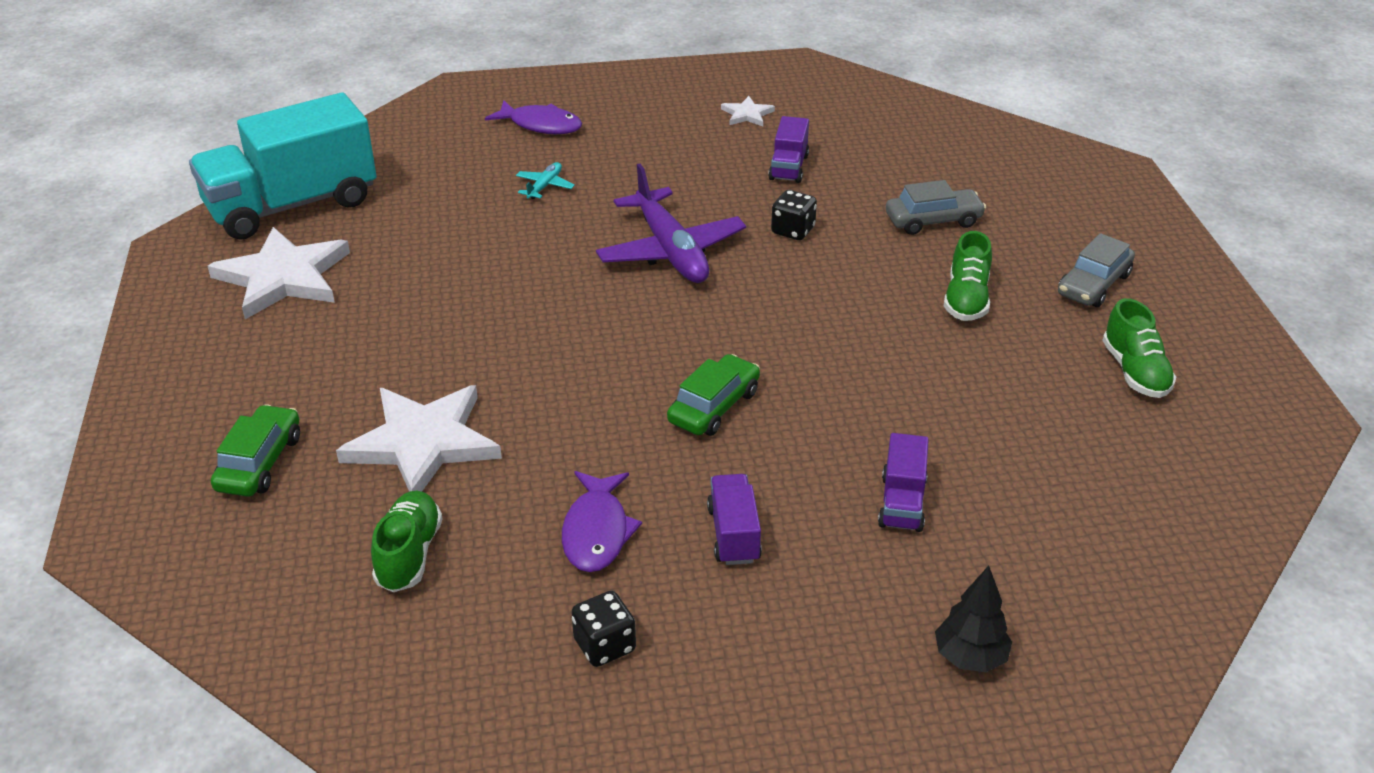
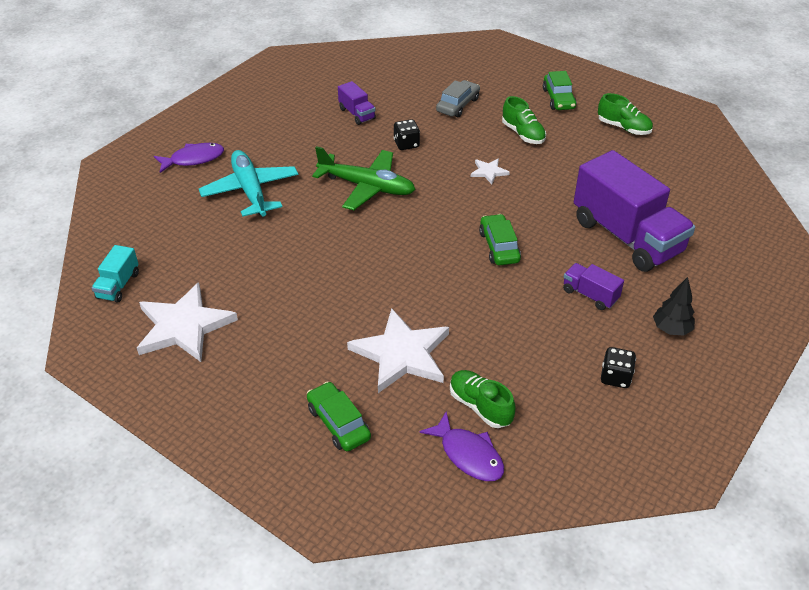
camera: 45 degrees left, 5 degrees up
turquoise truck [189,93,377,240] -> turquoise truck [92,245,139,303], size x0.44
turquoise plane [516,162,575,199] -> turquoise plane [199,150,298,217], size x2.31
purple fish [562,471,642,572] -> purple fish moved to [419,411,504,481]
purple plane [596,164,746,283] -> green plane [312,146,416,210]
white star [721,96,775,127] -> white star moved to [471,158,510,184]
purple truck [878,433,929,532] -> purple truck [574,150,695,272], size x2.26
black tree [935,566,1012,672] -> black tree moved to [653,277,695,335]
grey car [1058,233,1135,307] -> green car [543,71,577,110]

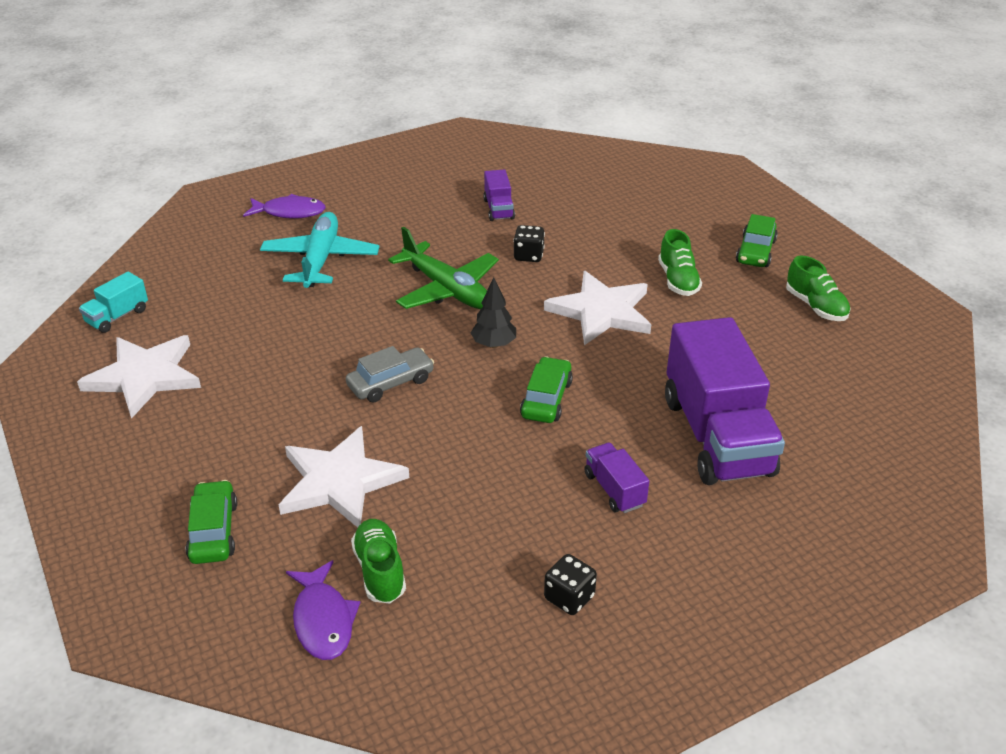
camera: 25 degrees right, 5 degrees down
grey car [436,80,480,117] -> grey car moved to [346,346,434,403]
white star [471,158,510,184] -> white star [544,271,651,345], size x2.17
black tree [653,277,695,335] -> black tree moved to [471,277,516,348]

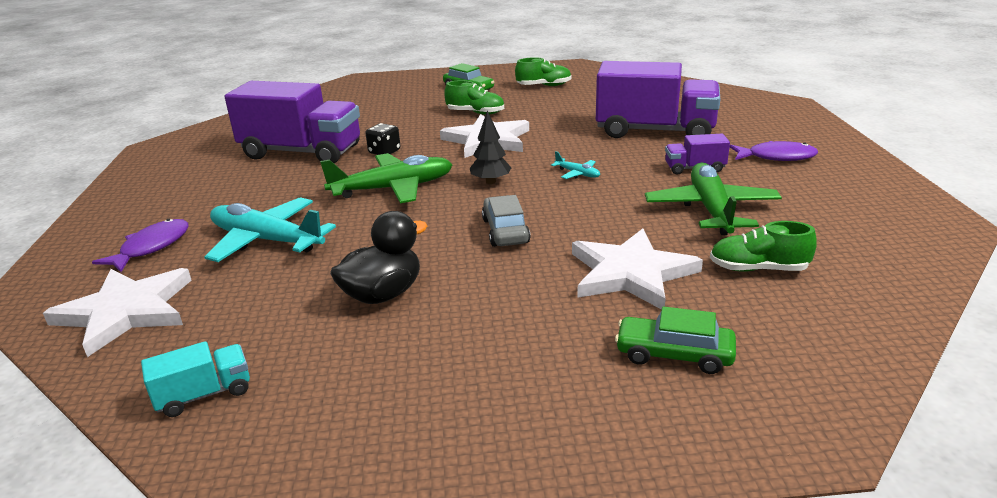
camera: 65 degrees left, 10 degrees down
white star [77,335,201,419] -> white star moved to [43,268,192,357]
turquoise truck [79,272,148,333] -> turquoise truck turned 90 degrees counterclockwise [141,341,250,417]
purple fish [286,560,360,660] -> purple fish moved to [730,141,818,161]
purple truck [483,169,515,221] -> purple truck [225,81,360,163], size x2.26
green car [520,356,573,423] -> turquoise plane [551,151,600,179]
black dice [544,554,597,615] -> none
none -> black duck [330,211,428,304]
none -> green plane [645,163,782,235]

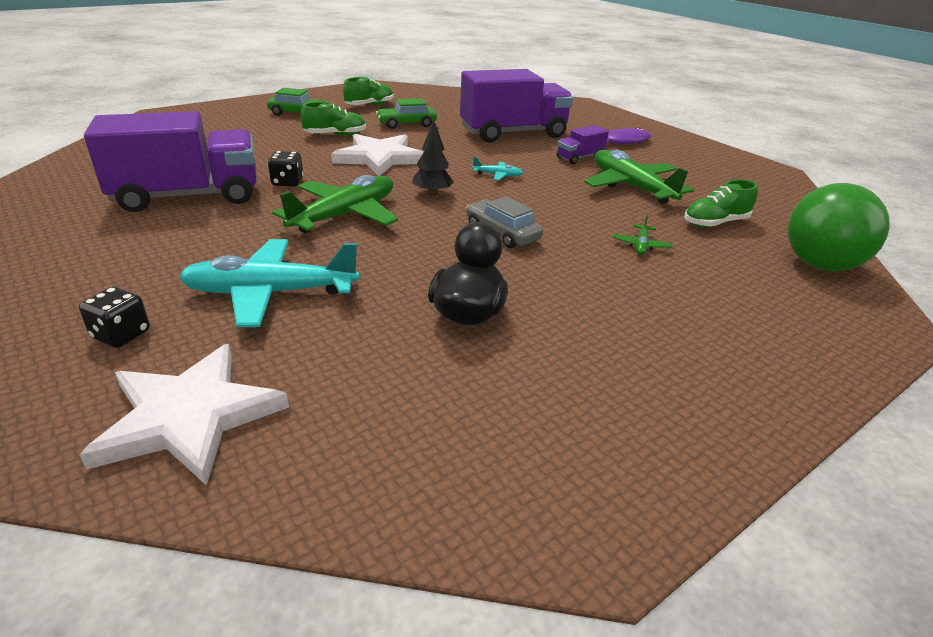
camera: 35 degrees left, 5 degrees up
purple fish [92,219,189,272] -> black dice [79,287,150,348]
turquoise truck [141,341,250,417] -> none
white star [572,229,703,310] -> green plane [613,214,672,255]
green car [615,307,736,374] -> green car moved to [376,98,437,129]
none -> green ball [787,183,890,271]

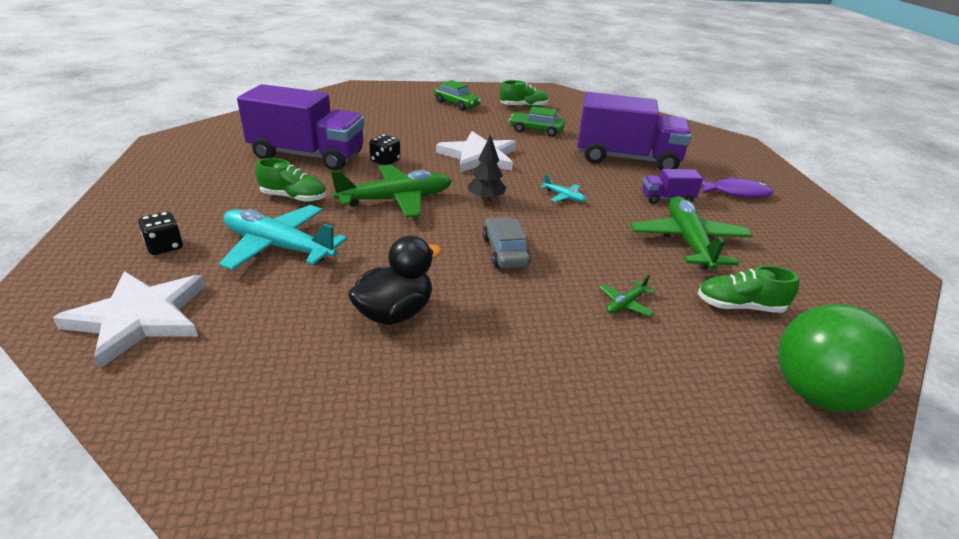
camera: 30 degrees right, 0 degrees up
green shoe [300,102,366,136] -> green shoe moved to [256,158,326,202]

